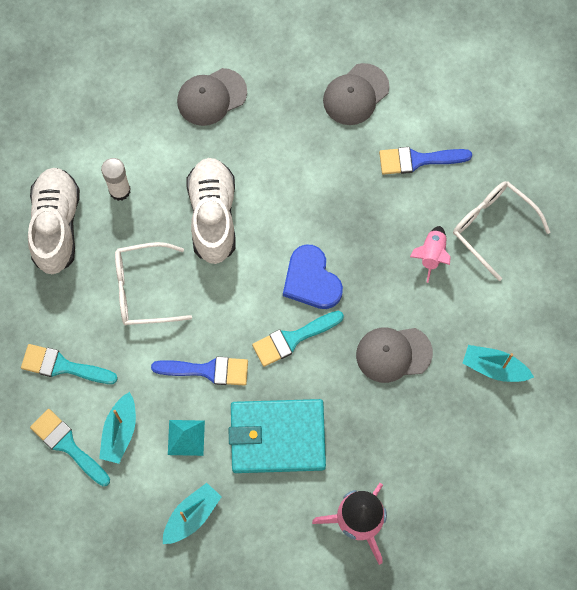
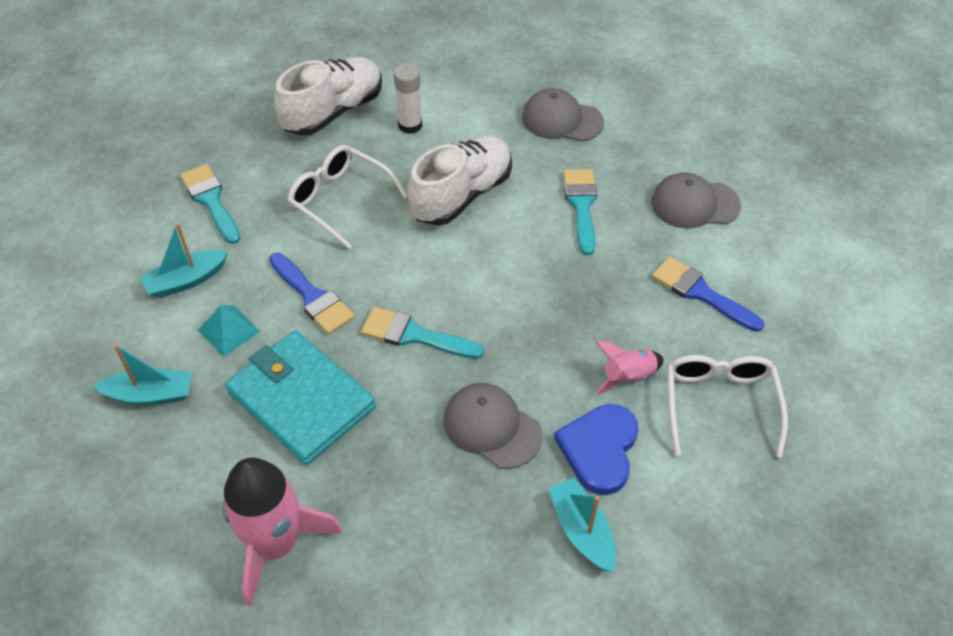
camera: 45 degrees right, 20 degrees down
turquoise brush [30,409,110,486] -> turquoise brush moved to [563,169,597,256]
blue heart [283,245,343,309] -> blue heart moved to [554,404,638,495]

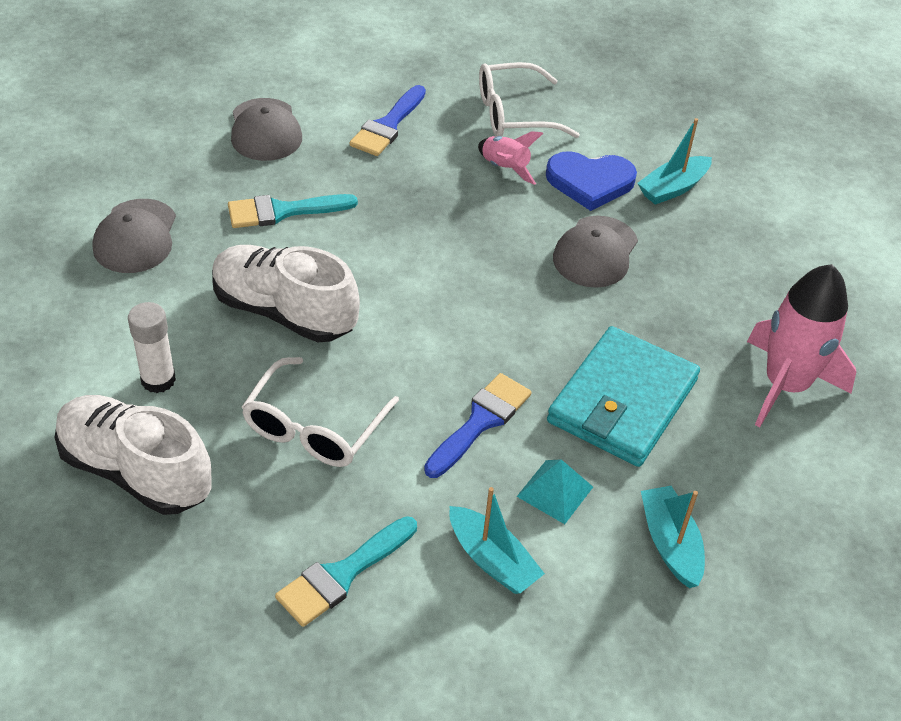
camera: 105 degrees left, 5 degrees down
turquoise brush [361,307,484,359] -> none

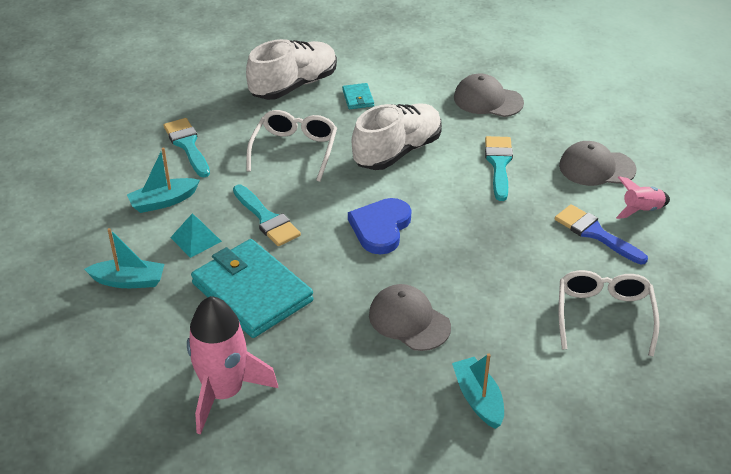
camera: 110 degrees right, 5 degrees down
white glue stick [128,302,176,393] -> turquoise wallet [342,83,374,109]
white glasses [242,357,399,467] -> white glasses turned 60 degrees clockwise [246,110,337,182]
blue brush [424,373,532,478] -> turquoise brush [233,185,301,246]
pink rocket [478,131,543,185] -> pink rocket moved to [616,176,670,219]
blue heart [546,151,637,211] -> blue heart moved to [348,198,411,254]

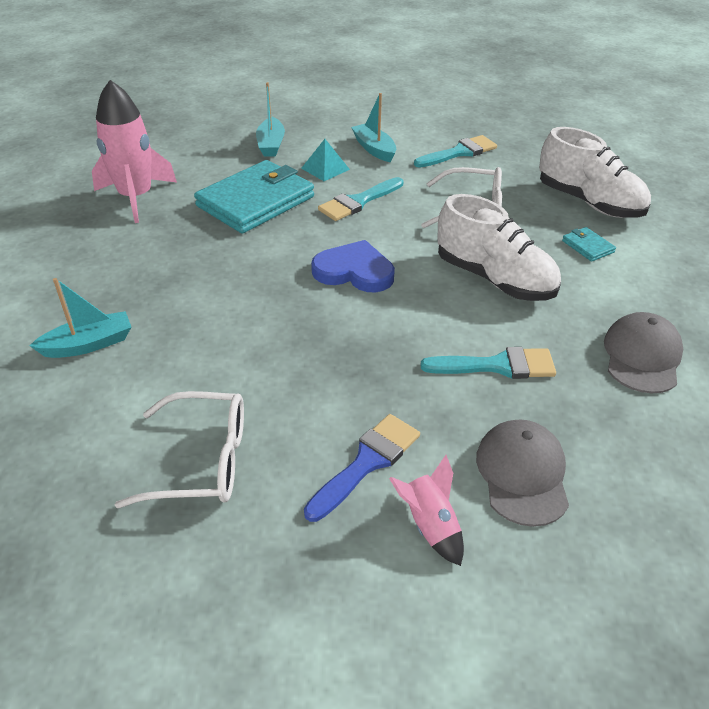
camera: 85 degrees right, 0 degrees up
turquoise wallet [342,83,374,109] -> turquoise wallet turned 75 degrees clockwise [562,227,616,262]
grey cap [369,284,451,351] -> none

